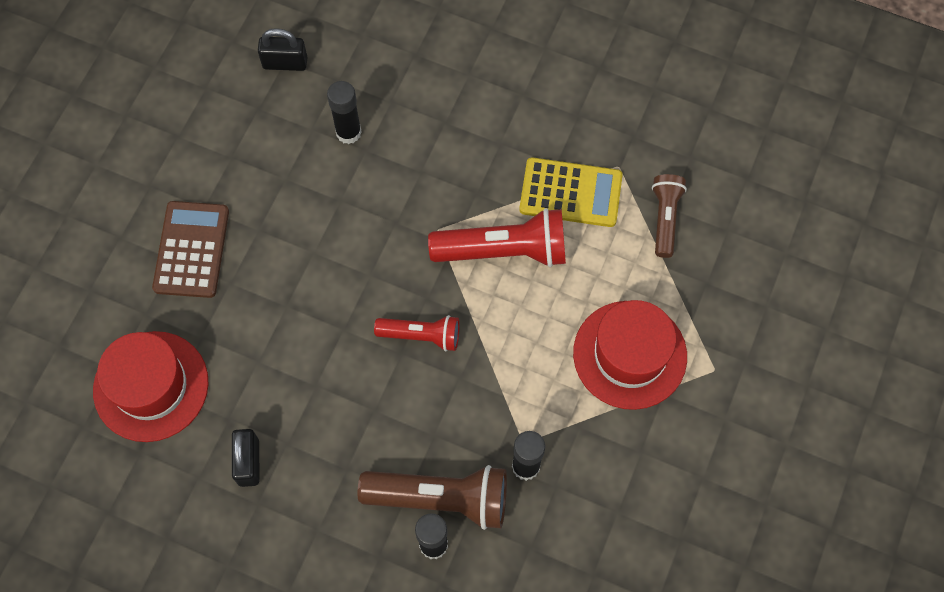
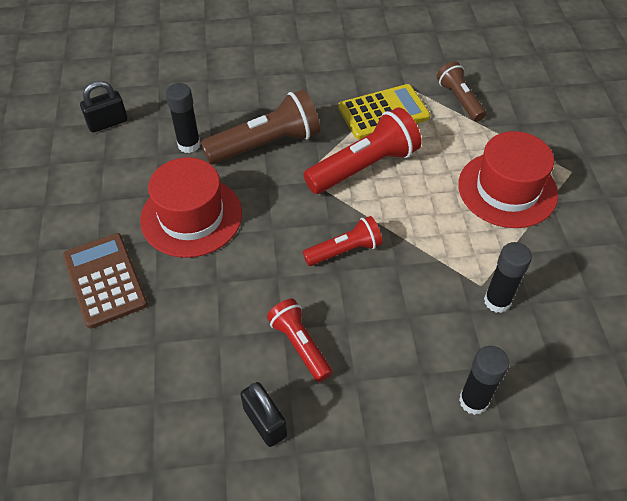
camera: 30 degrees left, 15 degrees down
red hat [93,331,209,442] -> red hat moved to [140,157,242,258]
brown flashlight [358,465,507,530] -> brown flashlight moved to [200,89,320,165]
none -> red flashlight [267,299,333,382]

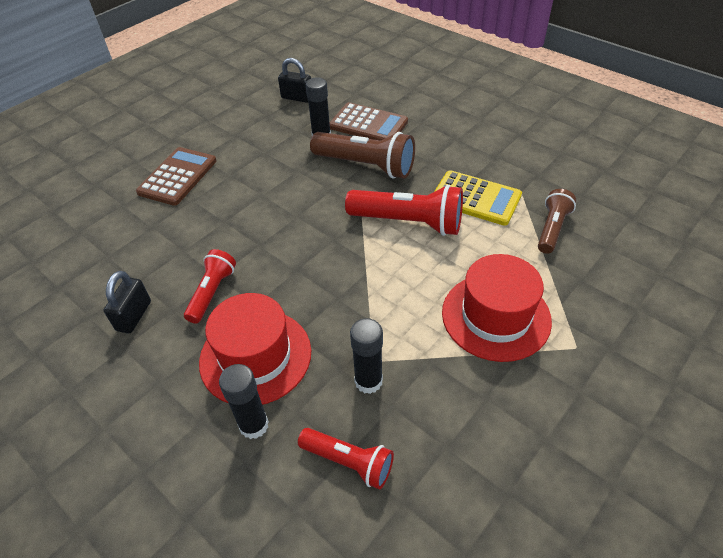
camera: 50 degrees right, 5 degrees down
red hat [140,157,242,258] -> red hat moved to [199,293,311,405]
red flashlight [303,216,383,266] -> red flashlight moved to [298,428,394,490]
none -> brown calculator [330,102,408,141]

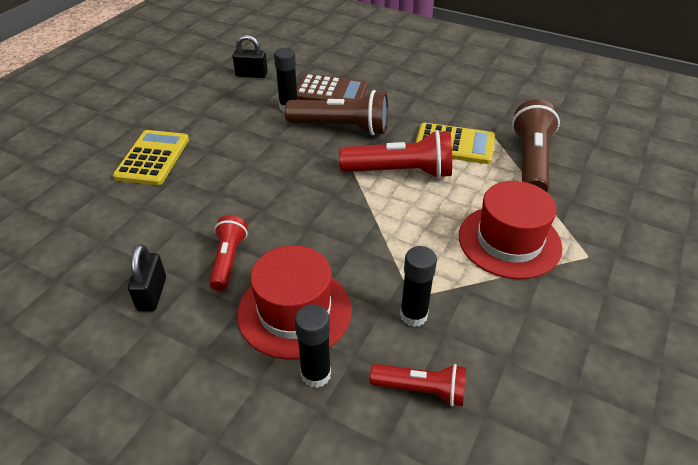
camera: 15 degrees left, 5 degrees down
brown calculator [136,147,216,206] -> yellow calculator [113,130,189,185]
brown flashlight [538,189,576,254] -> brown flashlight [512,99,560,192], size x1.66

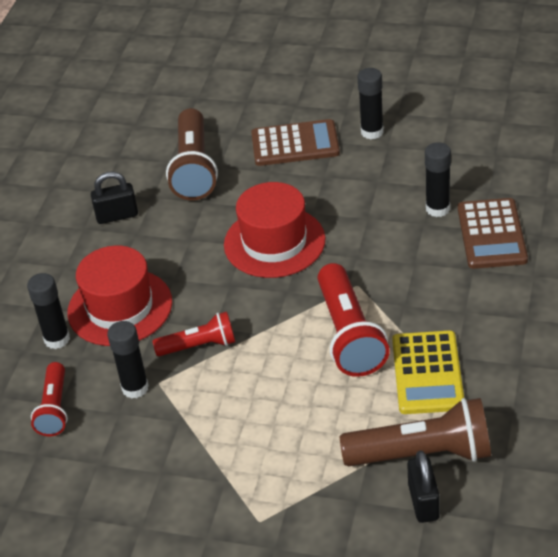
camera: 80 degrees right, 0 degrees up
yellow calculator [113,130,189,185] -> brown calculator [251,119,340,166]
red flashlight [209,215,248,291] -> red flashlight moved to [153,312,235,356]
black padlock [233,35,268,78] -> black padlock moved to [407,450,440,523]
brown flashlight [285,90,388,136] -> brown flashlight moved to [166,108,218,200]
red hat [459,181,563,279] -> red hat moved to [224,182,325,278]
none -> black glue stick [357,68,384,139]

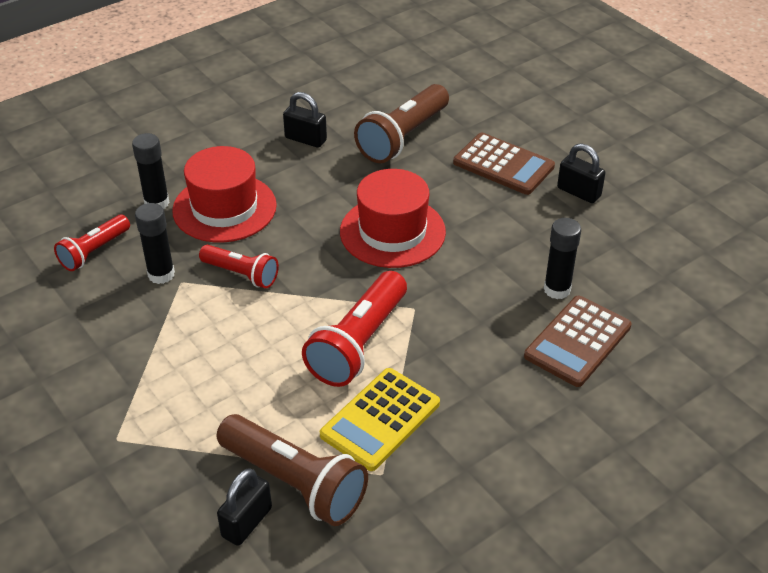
camera: 35 degrees right, 0 degrees up
black glue stick [357,68,384,139] -> black padlock [557,143,605,203]

